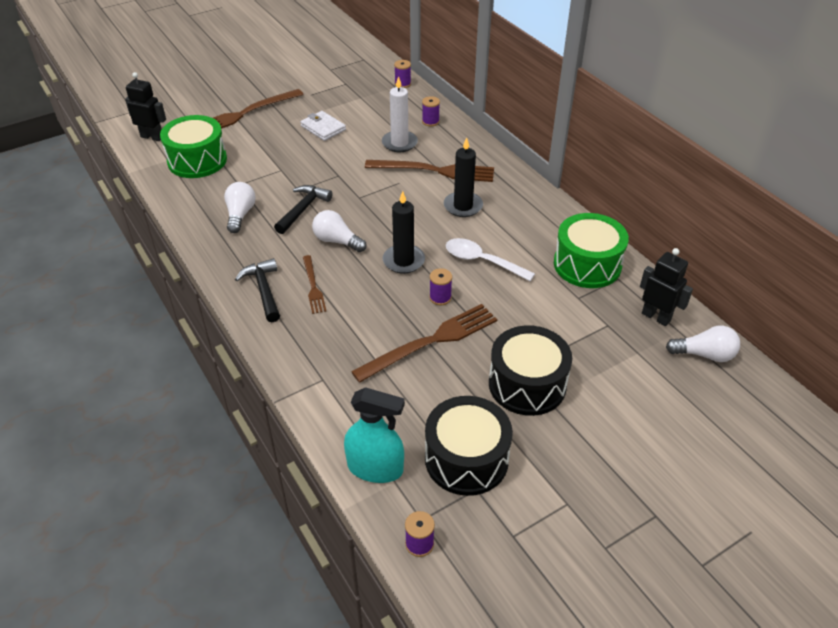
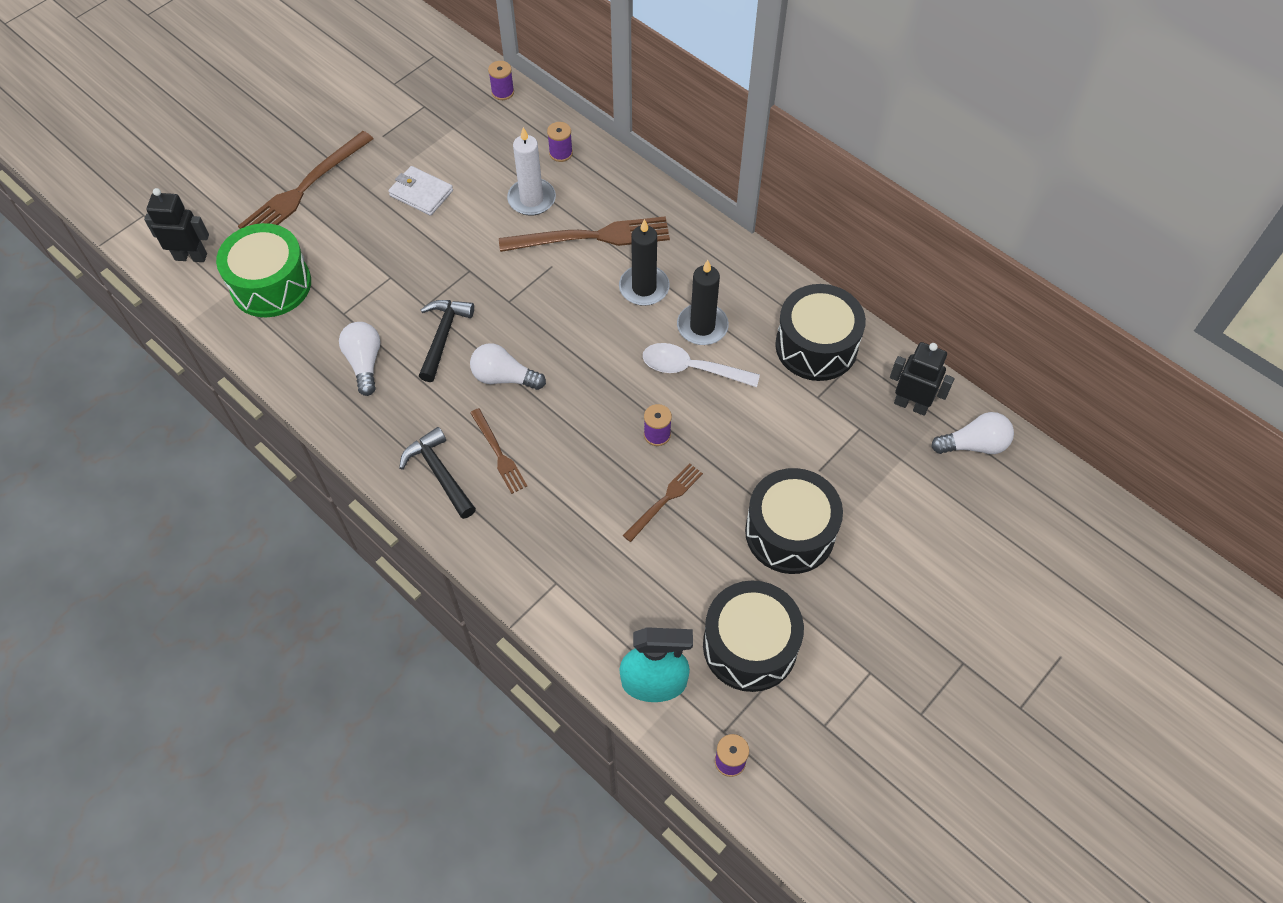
camera: 15 degrees left, 15 degrees up
brown fork [351,304,497,383] -> brown fork [623,463,703,542], size x0.55
black candle [383,191,425,274] -> black candle moved to [677,260,729,345]
green drum [554,213,629,288] -> black drum [775,284,866,381]

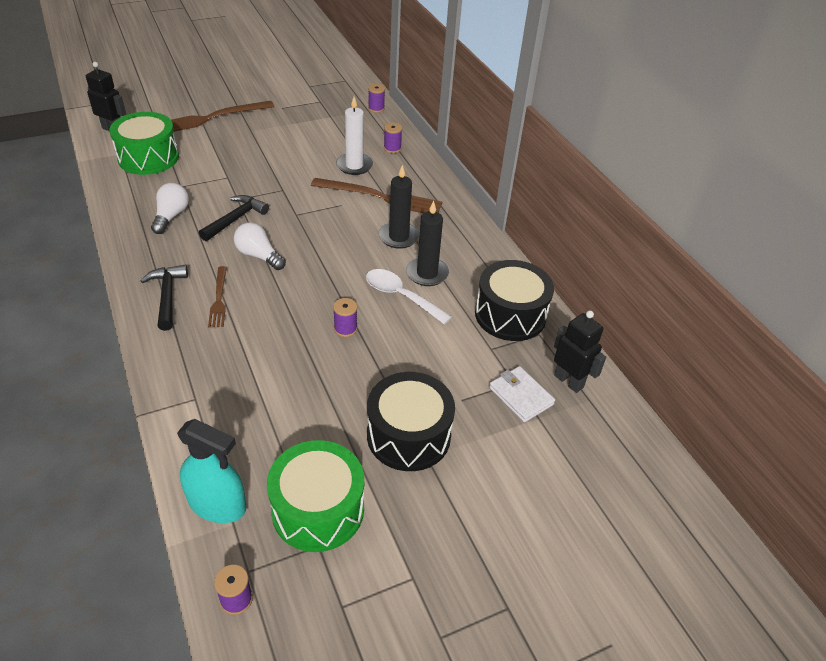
camera: 20 degrees right, 15 degrees down
white wallet [388,166,453,216] -> white wallet moved to [489,366,555,422]
brown fork [623,463,703,542] -> none
black drum [703,580,804,692] -> green drum [267,440,364,552]
white light bulb [931,412,1014,454] -> none

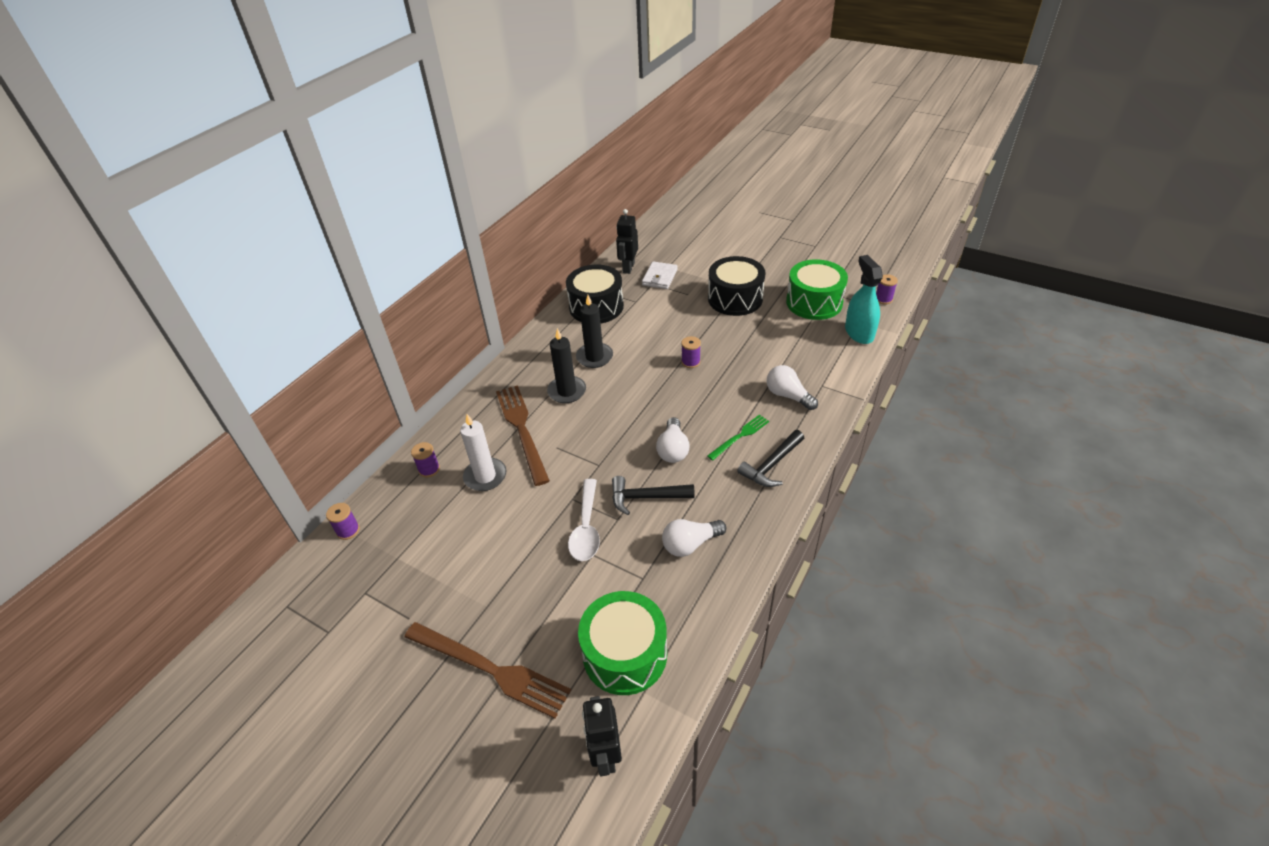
camera: 120 degrees left, 0 degrees up
brown fork [208,266,227,328] -> green fork [707,414,769,460]
white spoon [366,269,452,325] -> white spoon moved to [568,479,600,561]
none -> white light bulb [767,365,818,410]

